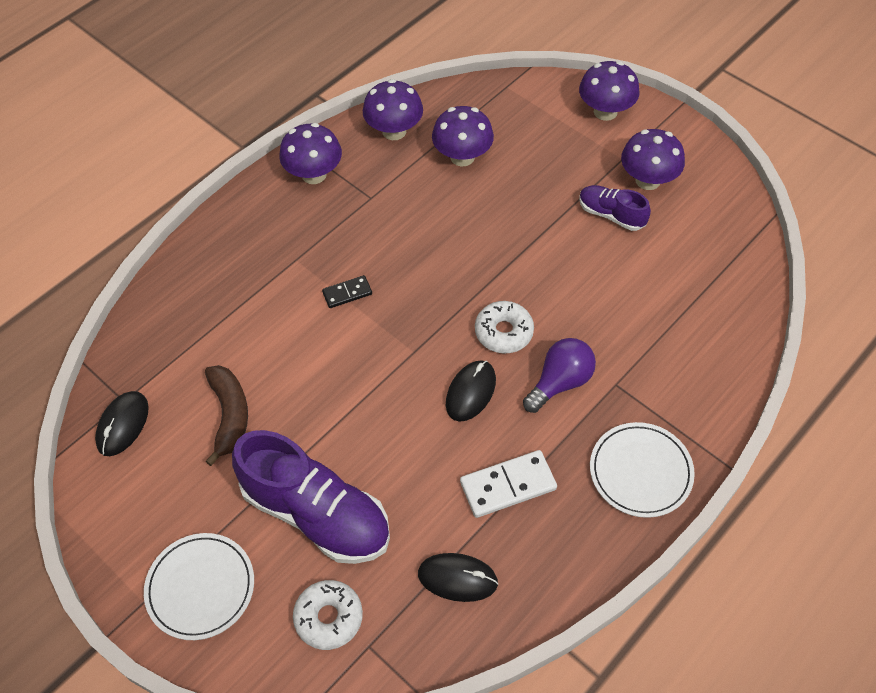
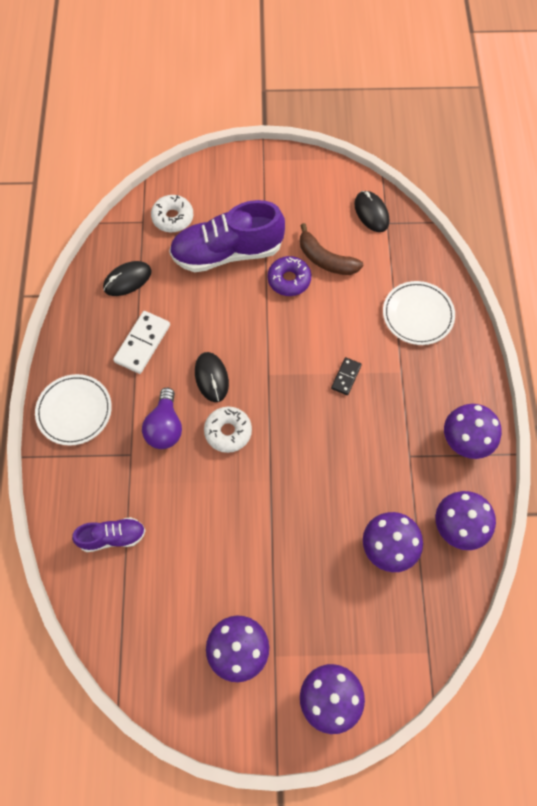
camera: 135 degrees right, 10 degrees up
white plate [144,533,254,640] -> white plate moved to [383,281,455,345]
purple shoe [579,185,651,231] -> purple shoe moved to [72,517,146,552]
none -> purple donut [267,256,311,296]

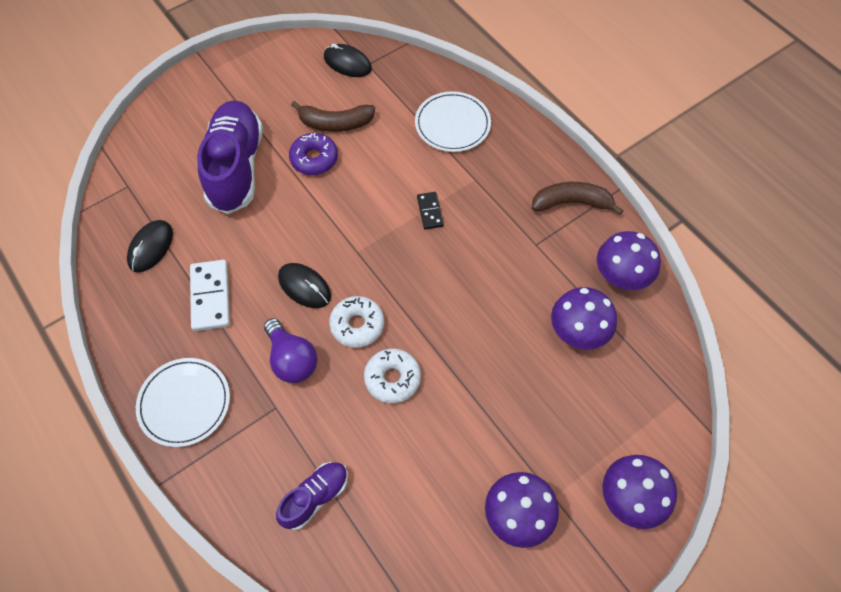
camera: 35 degrees left, 5 degrees down
white donut [151,195,193,232] -> white donut moved to [364,349,421,403]
purple shoe [169,200,285,272] -> purple shoe turned 135 degrees clockwise [197,101,263,214]
purple mushroom [444,404,502,459] -> brown banana [532,182,624,215]

